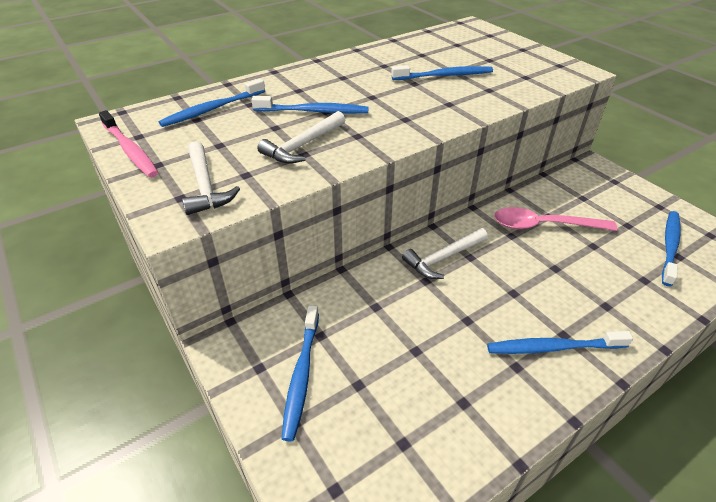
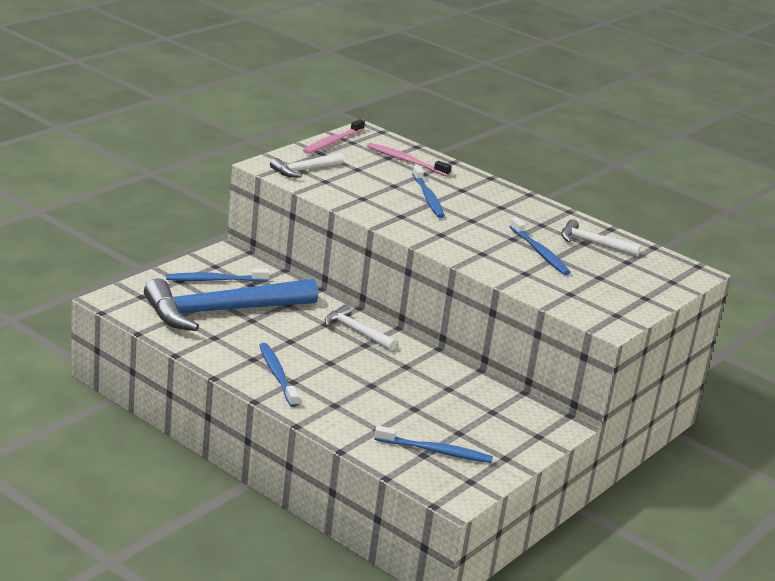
camera: 70 degrees right, 15 degrees down
blue toothbrush [159,79,265,127] -> pink toothbrush [367,143,452,177]
white hammer [257,111,345,164] -> white hammer moved to [561,219,641,256]
pink spoon [494,207,617,231] -> none
none -> blue hammer [144,278,318,331]

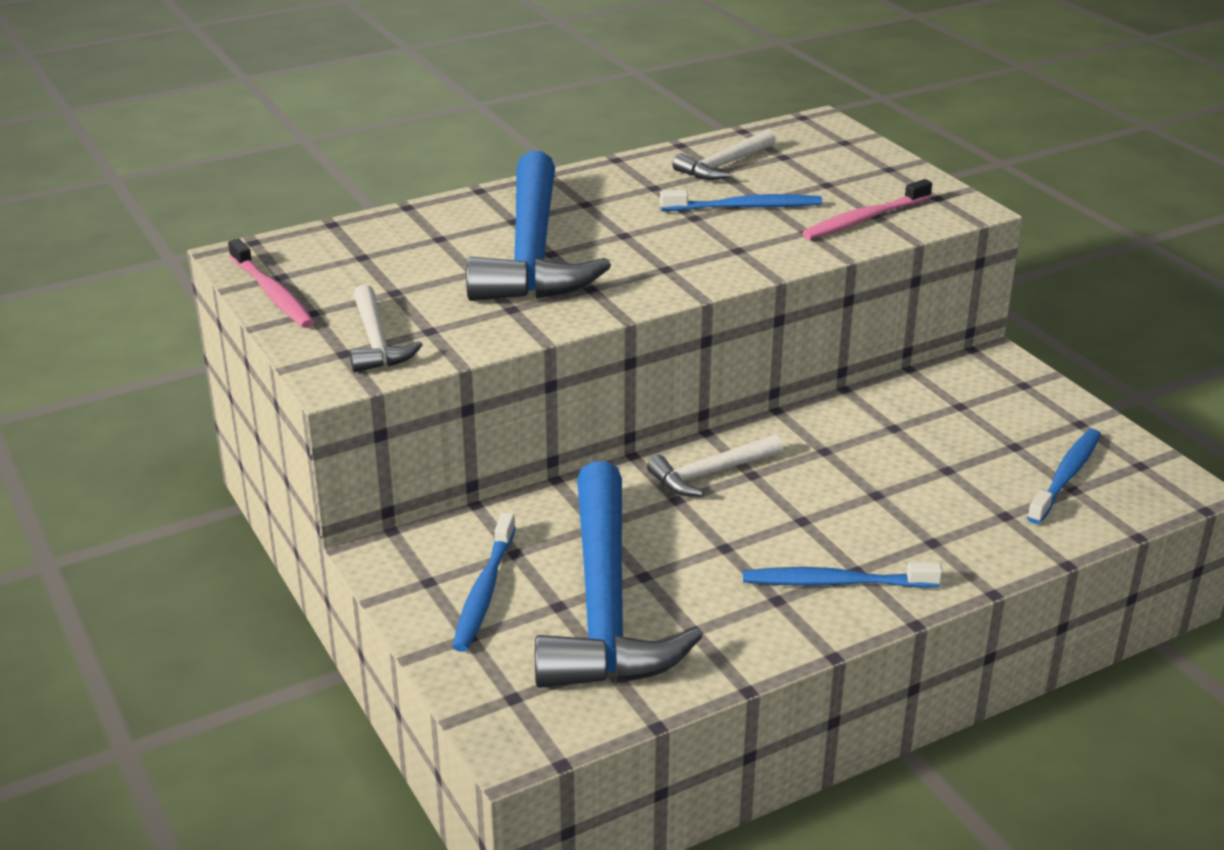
camera: 65 degrees left, 5 degrees up
pink toothbrush [367,143,452,177] -> pink toothbrush moved to [802,179,932,239]
blue toothbrush [412,165,445,218] -> blue hammer [466,151,611,301]

